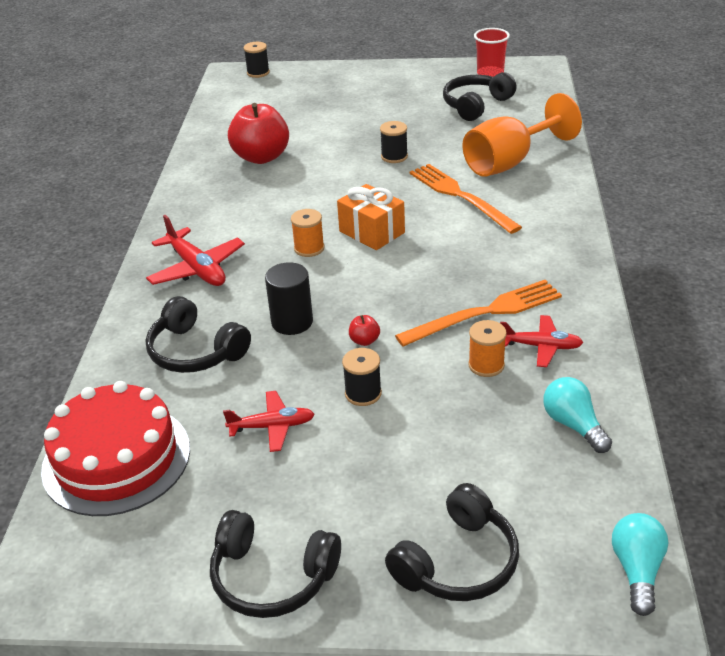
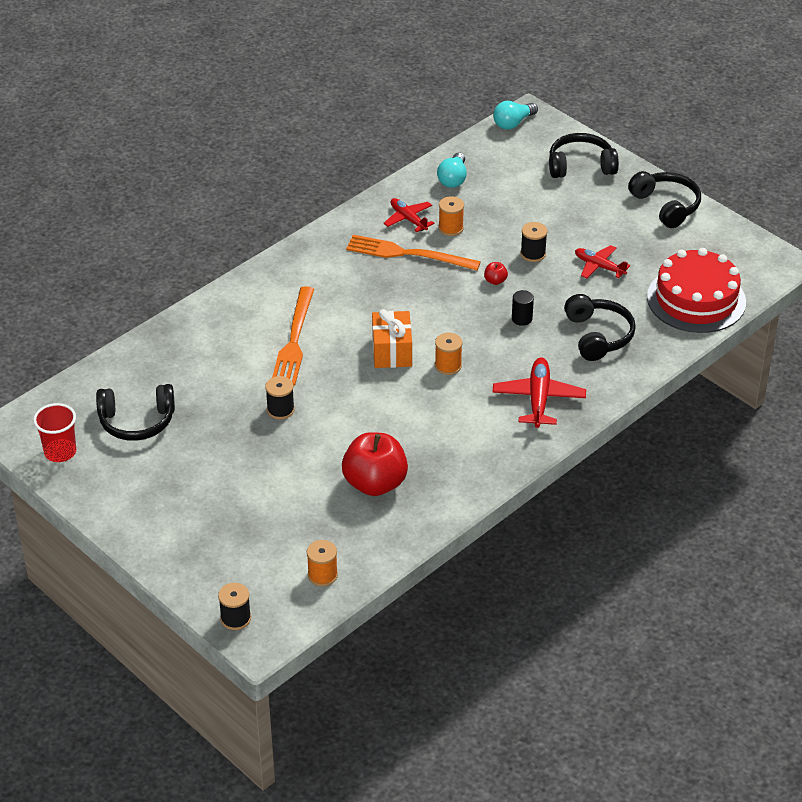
camera: 140 degrees left, 5 degrees up
black cylinder [265,262,313,335] -> black cylinder [512,290,534,326], size x0.63
orange goblet [463,93,582,177] -> none
none -> orange spool [307,540,338,586]

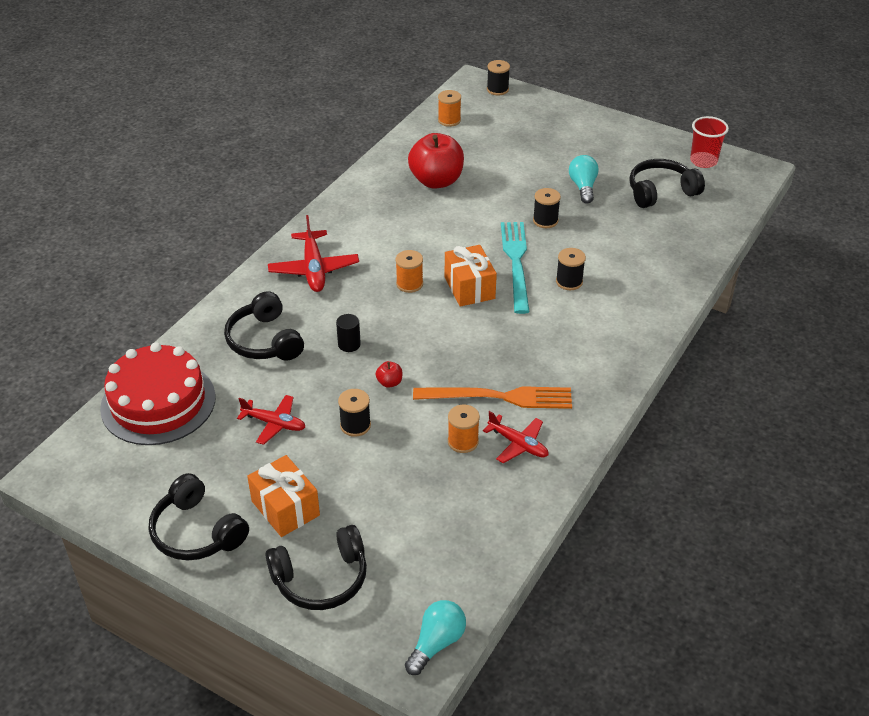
camera: 165 degrees right, 0 degrees up
orange fork [272,286,314,385] -> black spool [556,248,586,290]
turquoise light bulb [437,153,467,188] -> turquoise light bulb moved to [569,155,599,204]
none -> orange gift [247,455,320,537]
none -> turquoise fork [501,222,530,314]

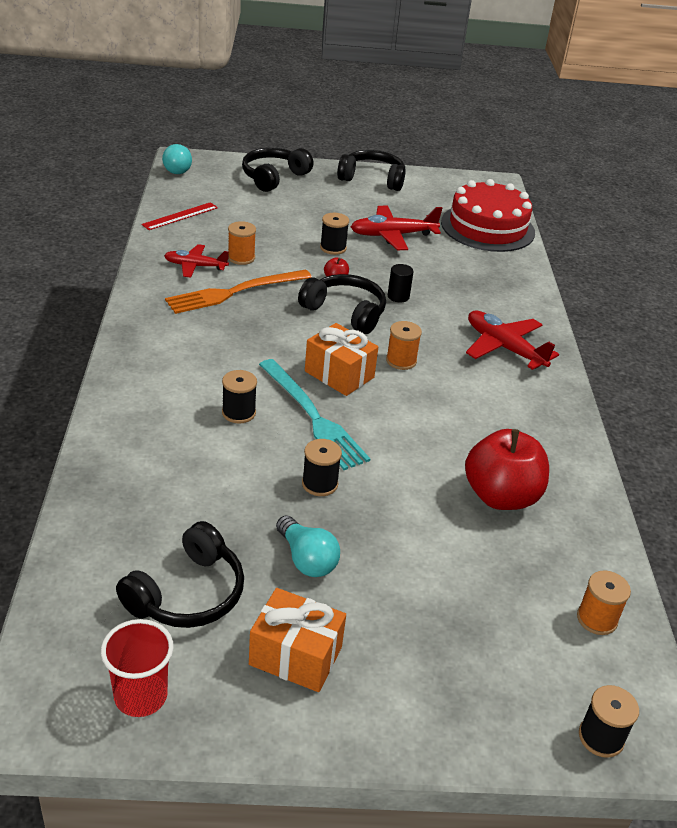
camera: 145 degrees right, 5 degrees down
black headphones [224,291,304,360] -> black headphones moved to [298,274,386,334]
red plane [237,395,305,445] -> red plane [351,206,442,250], size x1.52
orange gift [247,455,320,537] -> orange gift moved to [249,588,346,692]
none -> red ruler [141,202,218,230]

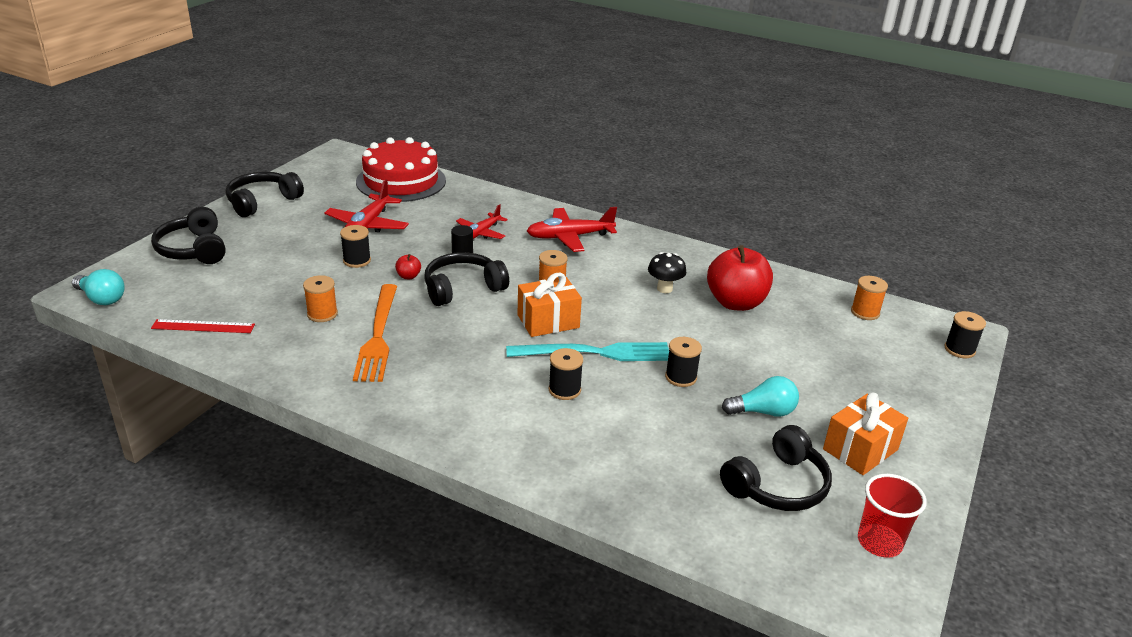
camera: 60 degrees left, 5 degrees down
black headphones [116,521,244,628] -> black headphones turned 75 degrees clockwise [720,425,832,511]
red ruler [141,202,218,230] -> red ruler turned 75 degrees counterclockwise [151,319,255,333]
red plane [164,244,229,278] -> red plane moved to [456,204,508,239]
none -> black mushroom [648,252,686,293]

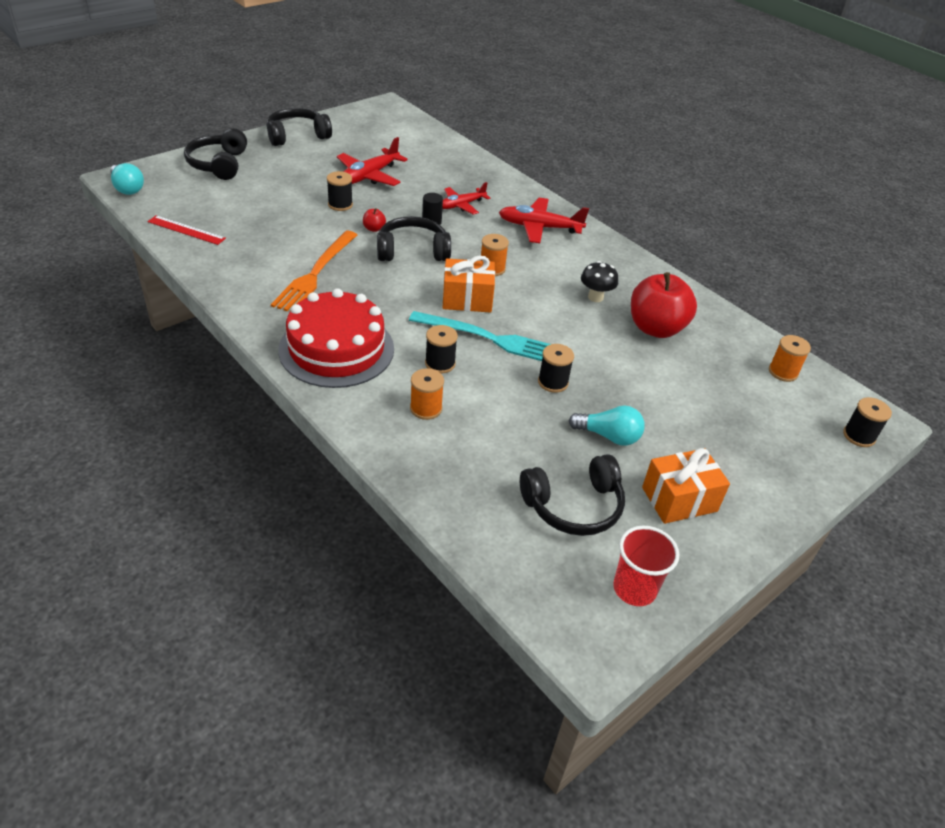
camera: 20 degrees right, 10 degrees up
orange spool [303,275,338,322] -> orange spool moved to [410,368,444,420]
red cake [356,137,446,202] -> red cake moved to [278,288,394,388]

